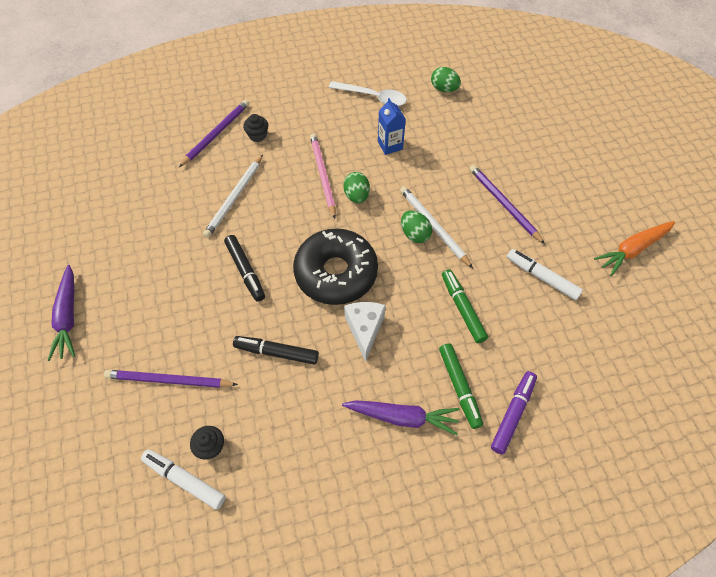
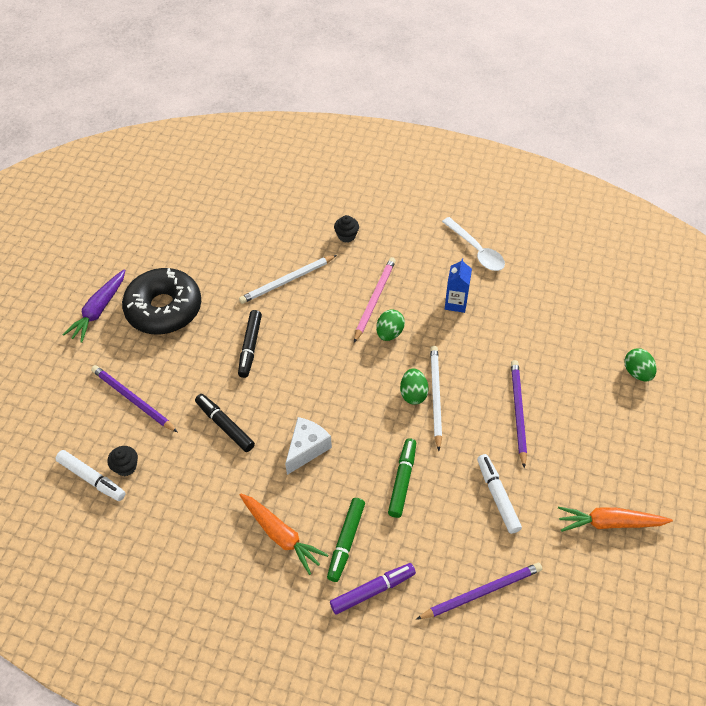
camera: 35 degrees right, 5 degrees down
white marker [141,449,226,510] -> white marker turned 150 degrees clockwise [55,450,126,501]
purple pencil [179,100,249,167] -> purple pencil moved to [416,563,542,620]
black donut [293,228,378,305] -> black donut moved to [122,268,201,335]
purple carrot [342,400,460,436] -> orange carrot [240,494,328,575]
green egg [431,67,461,92] -> green egg moved to [624,348,656,381]

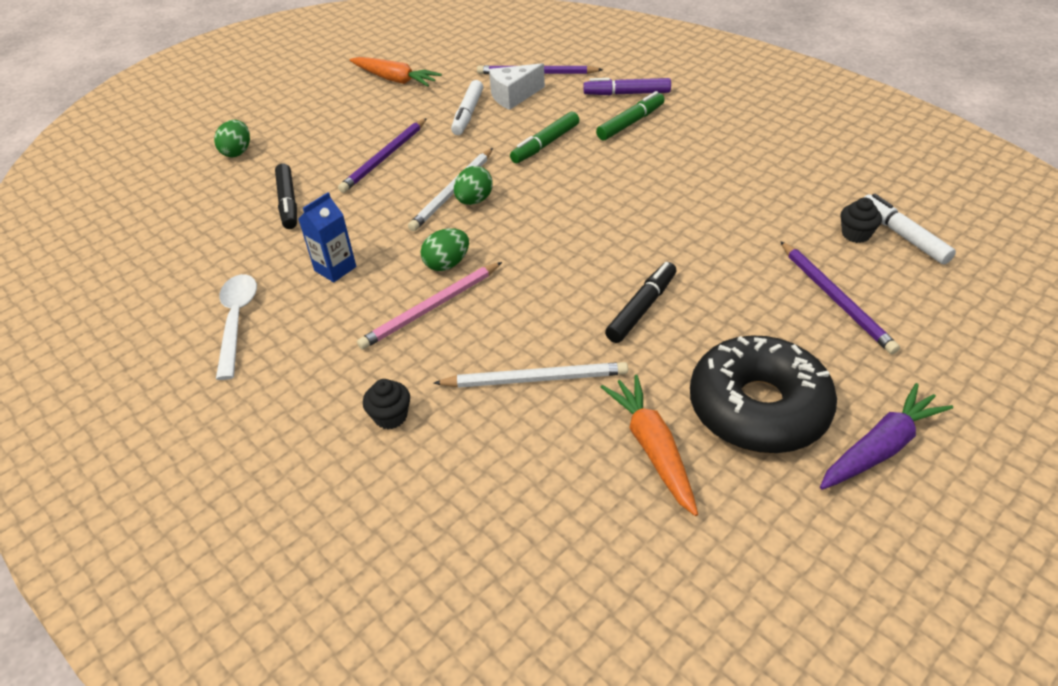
camera: 150 degrees left, 10 degrees down
black marker [195,394,255,452] -> black marker moved to [275,163,297,229]
orange carrot [240,494,328,575] -> orange carrot moved to [601,375,698,516]
white cheese [285,417,332,475] -> white cheese moved to [489,63,545,110]

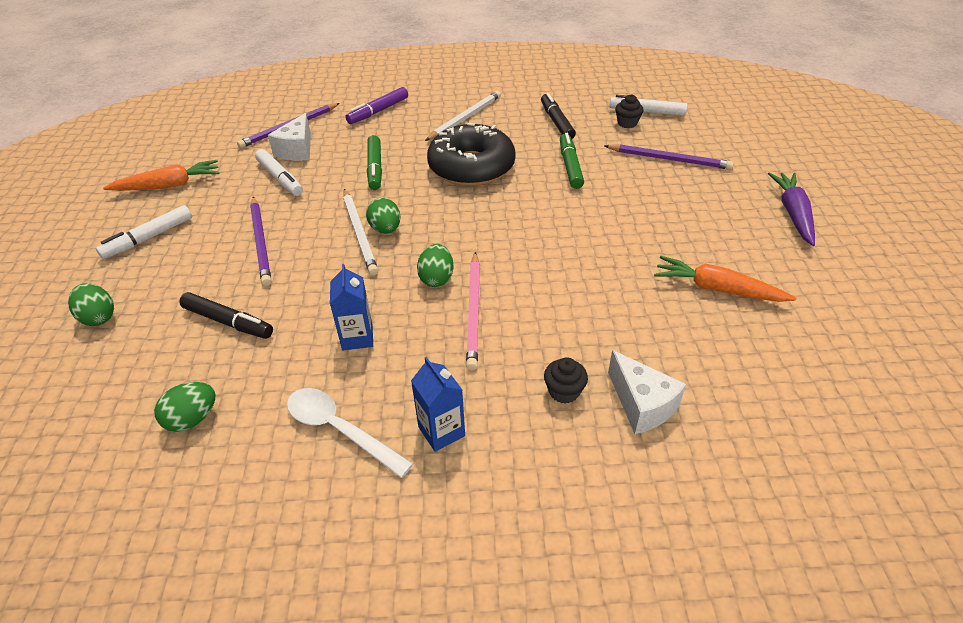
camera: 50 degrees left, 0 degrees up
white pencil [433,362,628,388] -> white pencil moved to [425,91,501,141]
green marker [596,91,665,141] -> green marker moved to [560,133,584,189]
black marker [605,262,676,343] -> black marker moved to [541,93,576,139]
black donut [690,336,837,453] -> black donut moved to [427,123,516,186]
none -> white marker [96,205,192,259]
none -> green egg [154,382,215,432]
none -> blue carton [411,357,465,452]
none -> white cheese [608,350,686,434]

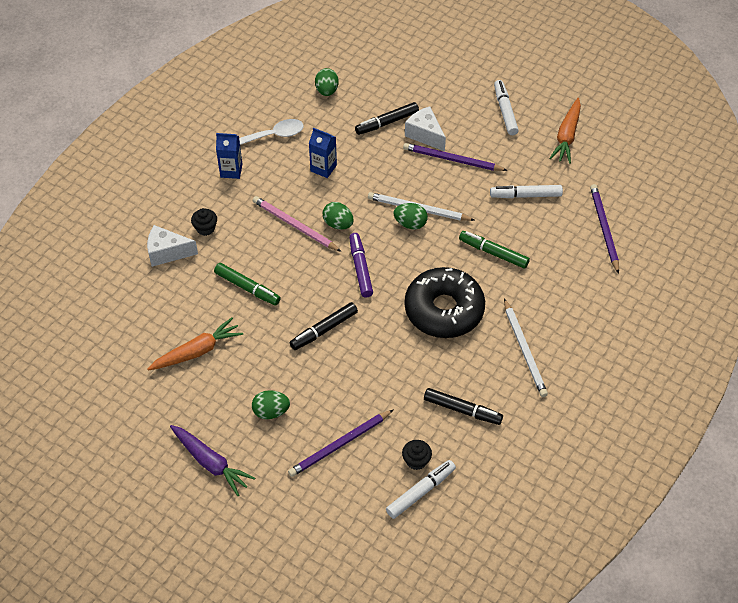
camera: 125 degrees right, 10 degrees up
green egg [68,283,114,326] -> green egg moved to [252,390,290,419]
white cheese [268,113,311,161] -> white cheese moved to [405,106,446,151]
purple marker [345,87,408,124] -> purple marker moved to [349,233,373,298]
green marker [560,133,584,189] -> green marker moved to [214,263,281,306]
none -> black marker [290,302,358,350]

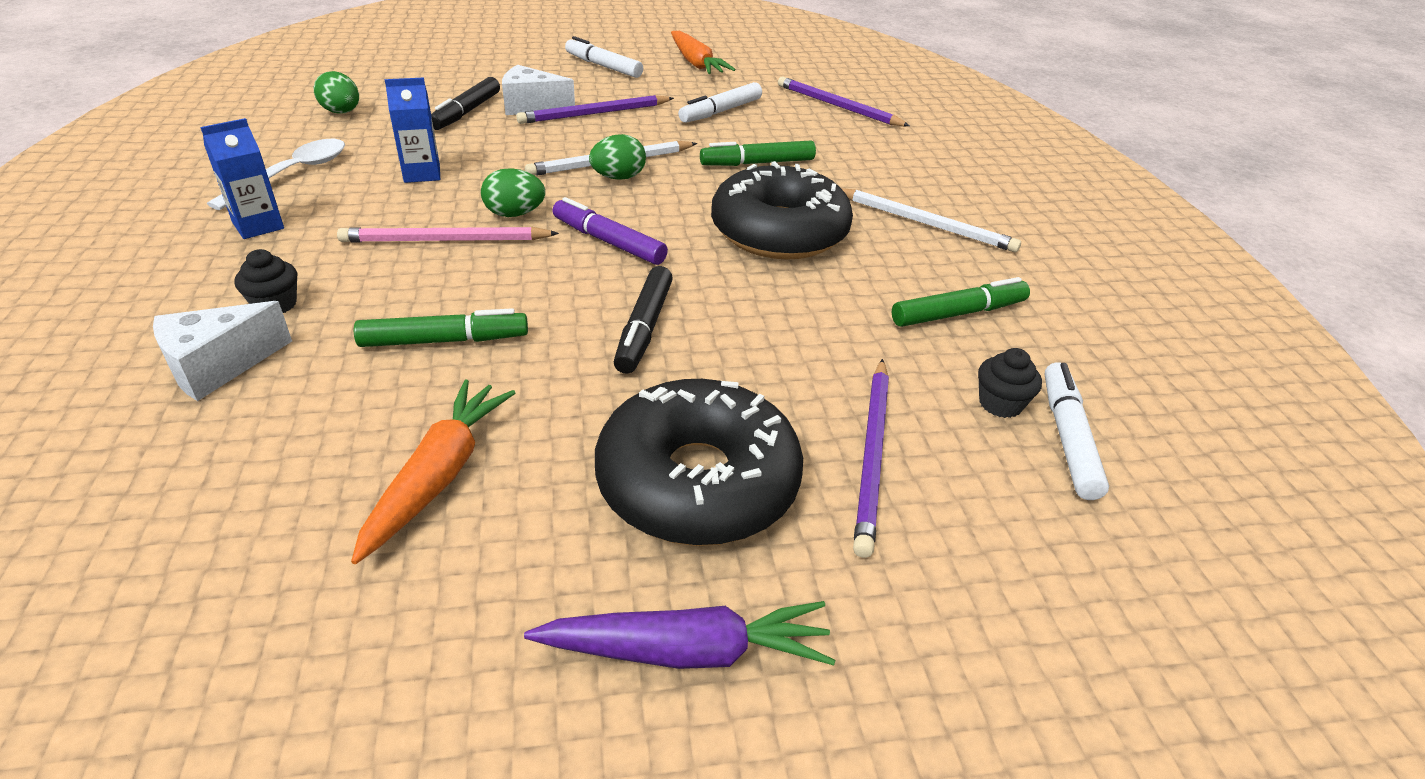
camera: 45 degrees left, 15 degrees down
green egg [252,390,290,419] -> black donut [595,379,803,546]
black marker [424,388,503,425] -> green marker [892,277,1030,327]

